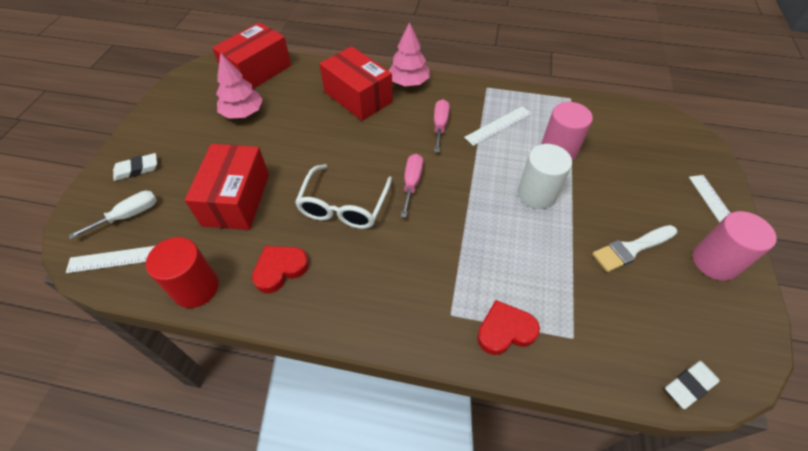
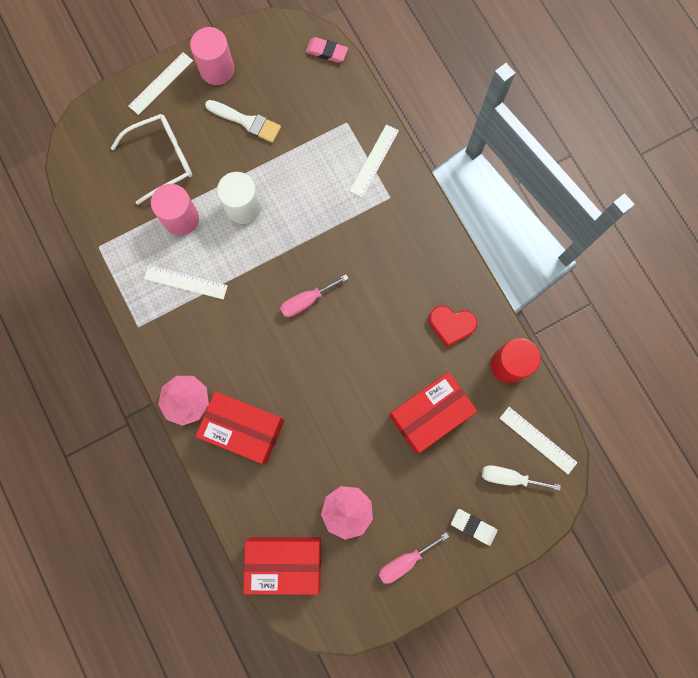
camera: 130 degrees left, 25 degrees up
white glasses [295,164,392,229] -> white glasses moved to [111,114,192,205]
red box [319,46,393,121] -> red box turned 75 degrees counterclockwise [195,391,284,464]
pink screwdriver [434,99,450,152] -> pink screwdriver moved to [379,532,449,584]
red heart [477,300,540,355] -> white ruler [350,124,399,198]
white eraser [665,361,720,409] -> pink eraser [306,37,348,63]

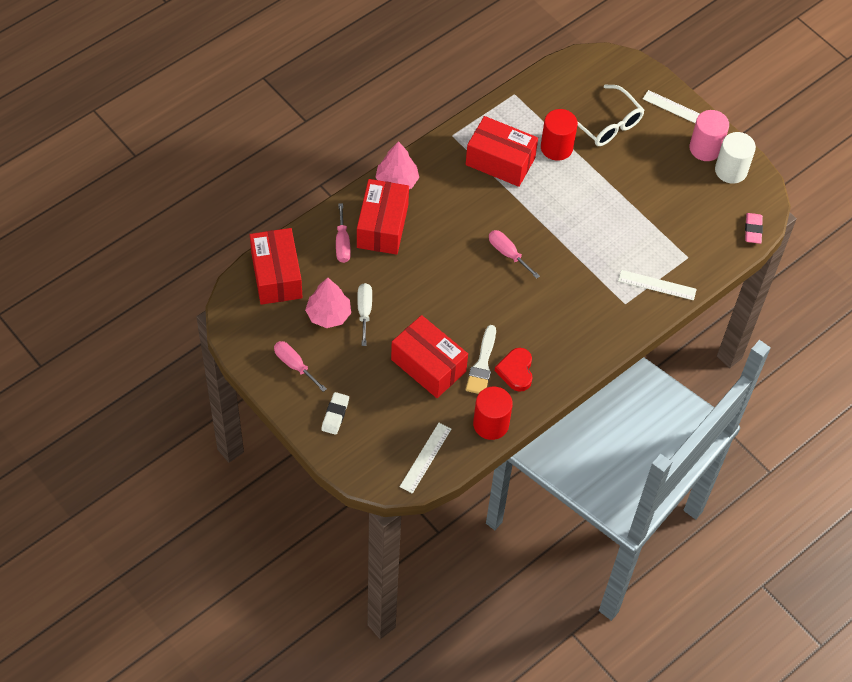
camera: 75 degrees right, 20 degrees down
white ruler [144,265,228,299] -> red box [466,116,538,187]
pink cylinder [151,184,199,236] -> red cylinder [541,109,578,161]
white brush [205,100,281,143] -> white brush moved to [466,325,496,394]
white cylinder [217,172,261,224] -> white cylinder moved to [715,132,756,184]
white screwdriver [482,465,561,491] -> white screwdriver moved to [357,283,372,346]
none -> pink screwdriver [336,203,351,263]

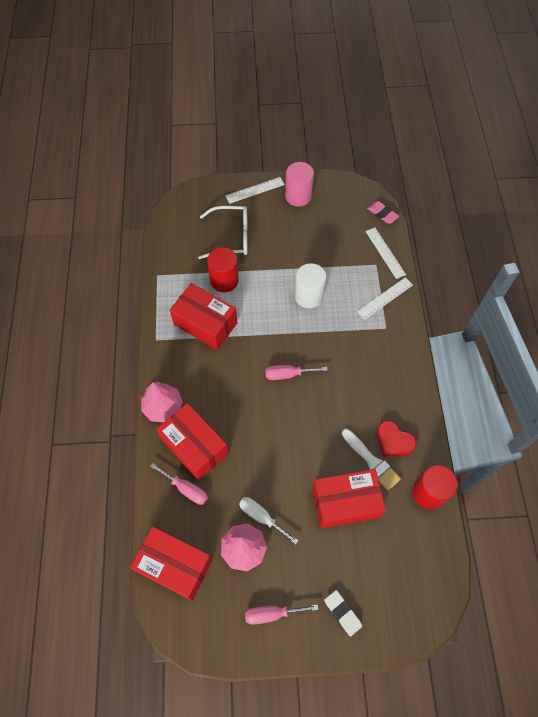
camera: 50 degrees left, 5 degrees up
white ruler [400,423,451,494] -> white ruler moved to [365,227,406,279]
red box [466,116,538,187] -> red box turned 60 degrees clockwise [170,283,237,350]
white cylinder [715,132,756,184] -> white cylinder moved to [295,263,326,308]

